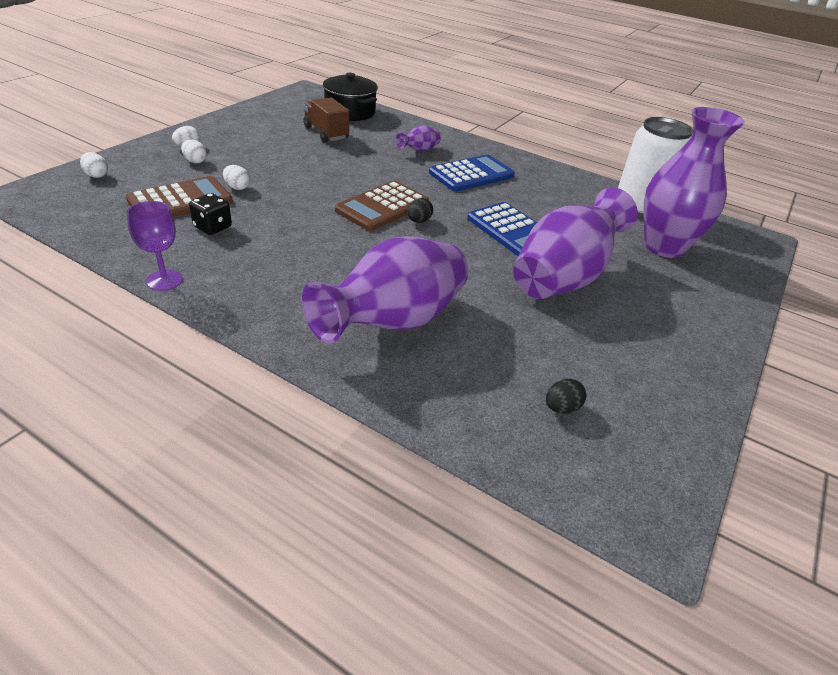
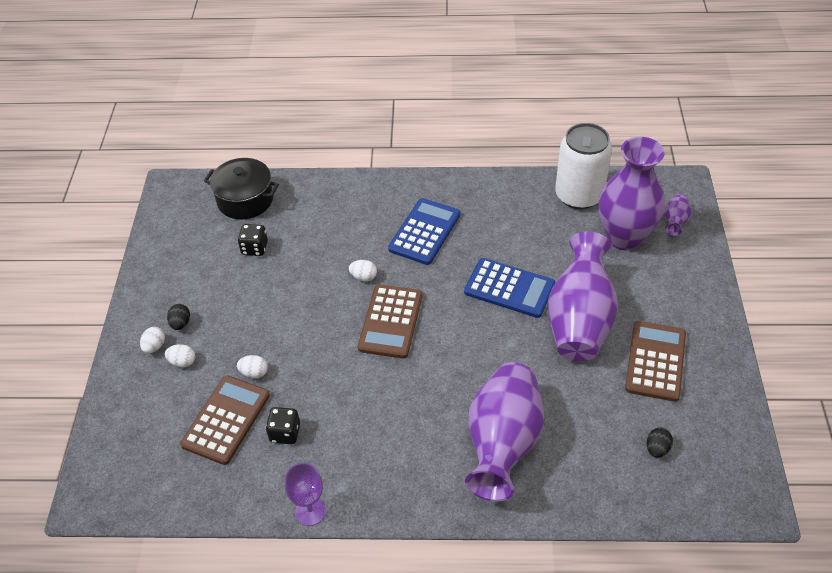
camera: 25 degrees left, 10 degrees up
white egg [80,152,108,178] -> white egg moved to [349,260,377,281]
brown truck [303,97,349,143] -> black dice [238,224,268,256]
purple vase [396,125,441,152] -> purple vase moved to [664,194,691,236]
black egg [408,198,433,223] -> black egg moved to [167,304,190,330]
none -> brown calculator [625,321,686,402]

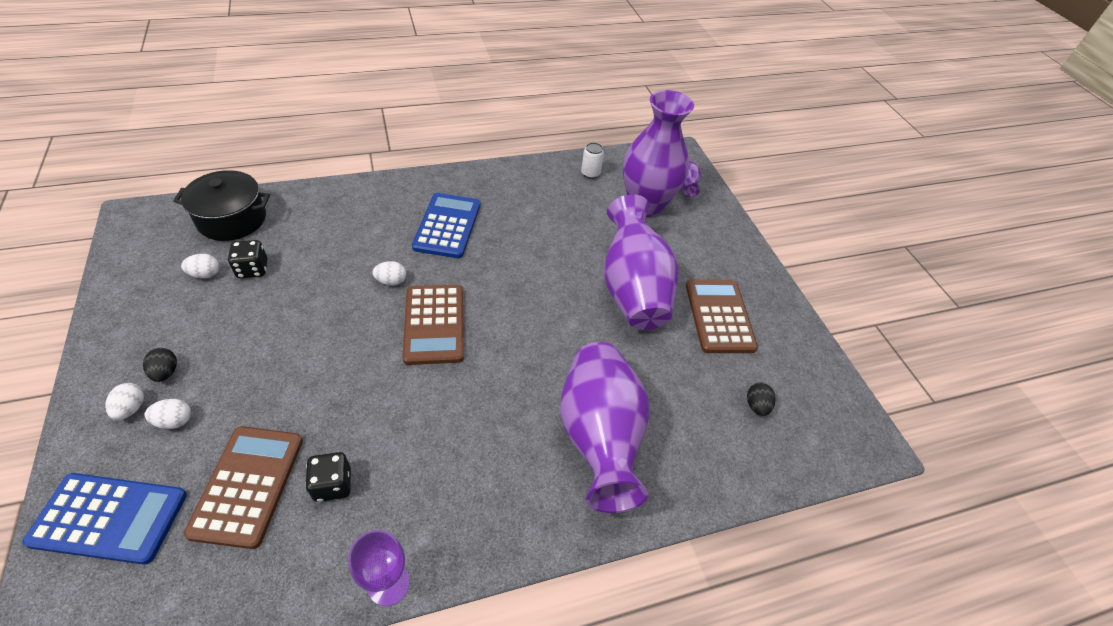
camera: 25 degrees left, 0 degrees up
white egg [237,355,268,378] -> white egg moved to [181,254,219,278]
blue calculator [464,258,555,318] -> blue calculator moved to [22,473,187,565]
white can [555,123,612,209] -> white can [581,142,604,179], size x0.41

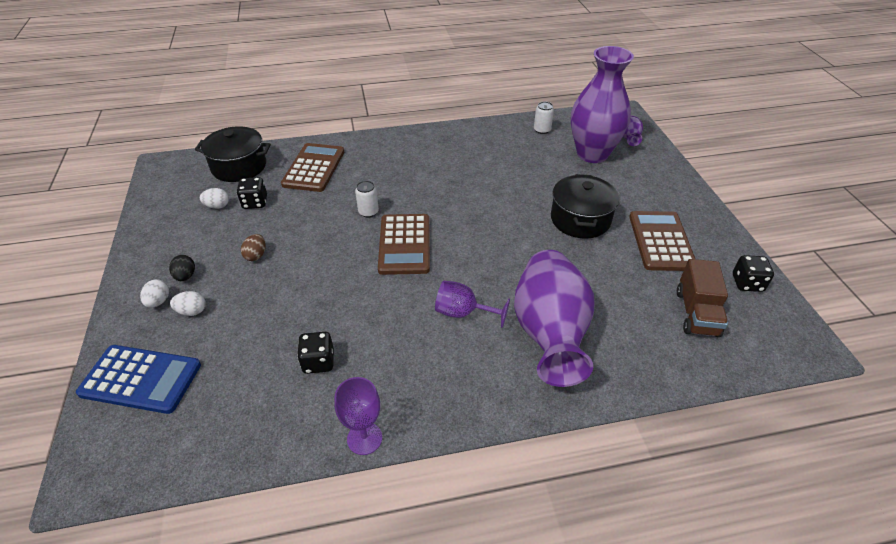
camera: 10 degrees right, 5 degrees down
brown calculator [184,426,303,549] -> brown calculator moved to [281,143,344,192]
white egg [373,261,406,286] -> white can [355,181,379,218]
blue calculator [412,193,480,258] -> none
purple vase [604,195,679,330] -> black pot [551,174,619,238]
black egg [747,383,776,416] -> brown truck [677,259,728,337]
none -> brown egg [241,234,266,261]
none -> purple goblet [435,281,510,328]
none -> black dice [733,255,774,292]

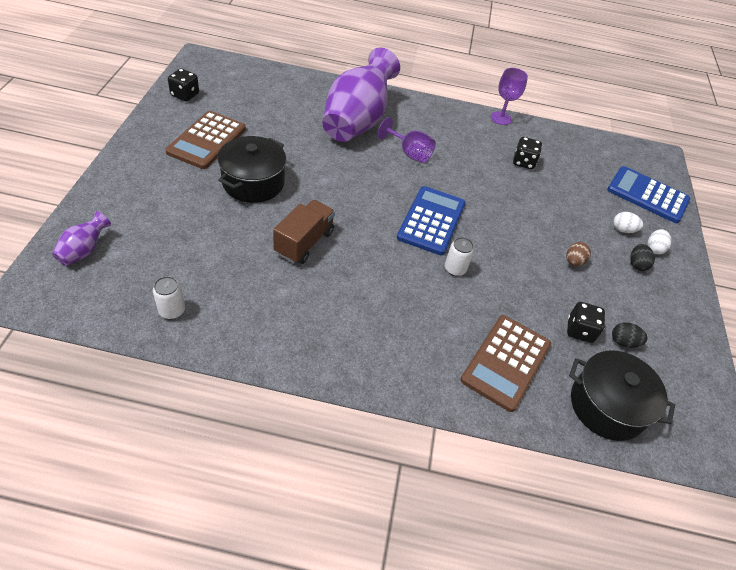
camera: 165 degrees left, 5 degrees up
white egg [200,188,229,209] -> black egg [612,322,648,348]
brown calculator [378,214,430,275] -> blue calculator [397,186,465,255]
purple vase [571,46,634,163] -> none
brown truck [677,259,728,337] -> brown truck moved to [273,200,335,264]

